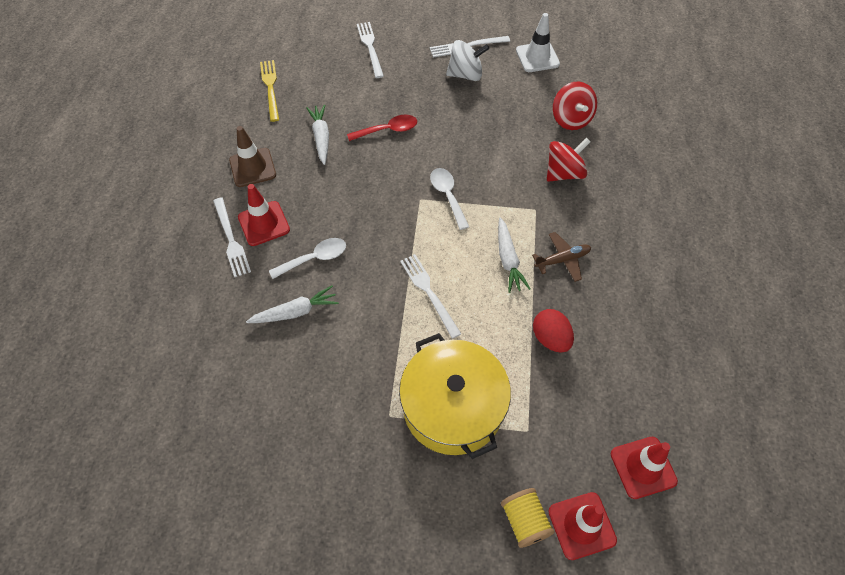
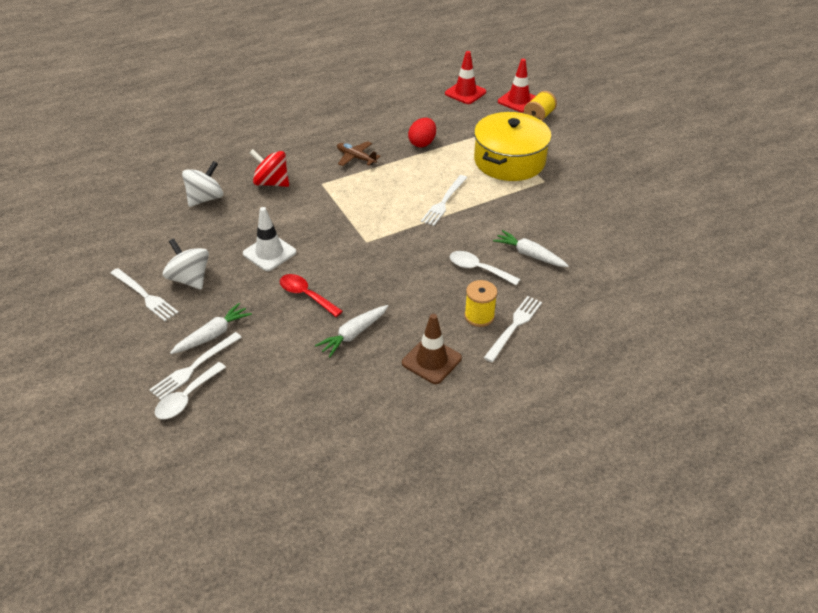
camera: 125 degrees left, 15 degrees down
red traffic cone [238,184,290,246] -> yellow spool [464,280,497,327]
yellow fork [260,60,279,122] -> none
white spoon [430,168,469,230] -> white spoon moved to [155,362,226,419]
white carrot [498,218,530,293] -> white carrot moved to [170,303,252,354]
white traffic cone [516,13,560,72] -> white traffic cone moved to [243,207,296,271]
red spinning top [553,82,597,130] -> white spinning top [182,161,223,207]

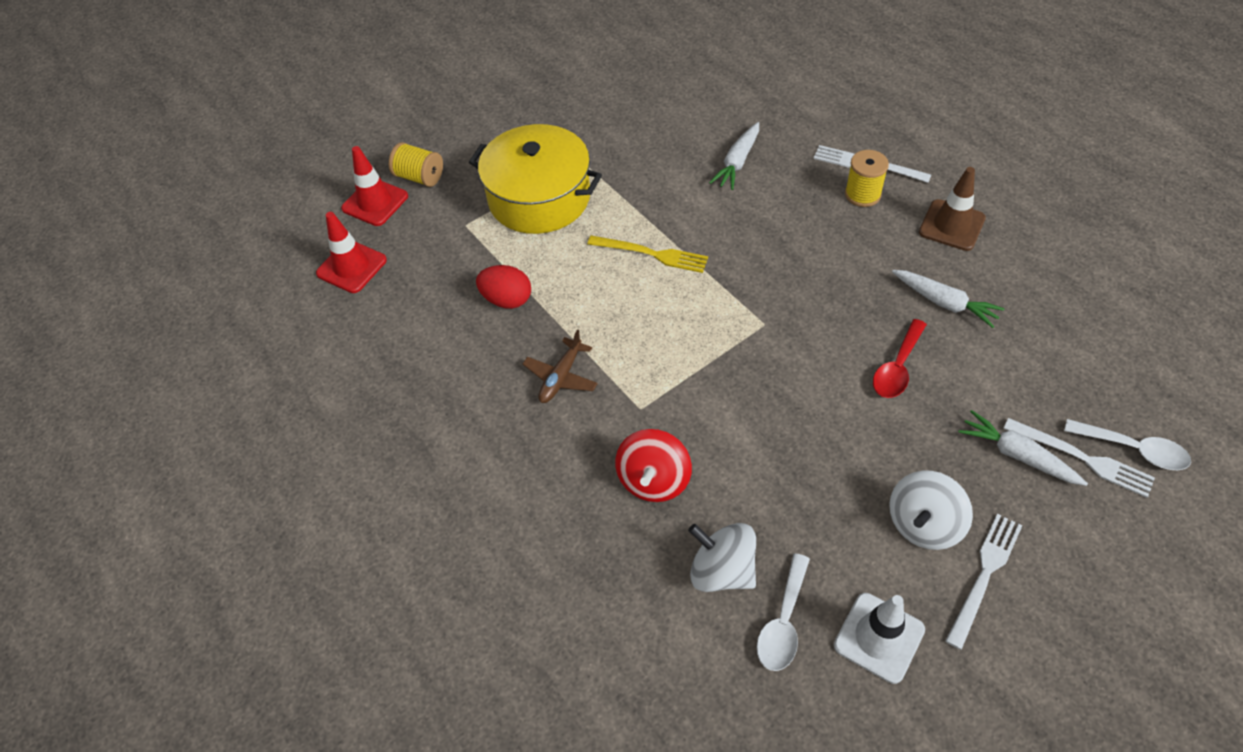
camera: 95 degrees left, 10 degrees up
white traffic cone [243,207,296,271] -> white traffic cone moved to [834,593,925,684]
white fork [421,175,467,226] -> yellow fork [587,235,708,273]
white spoon [450,251,520,285] -> white spoon moved to [757,553,810,671]

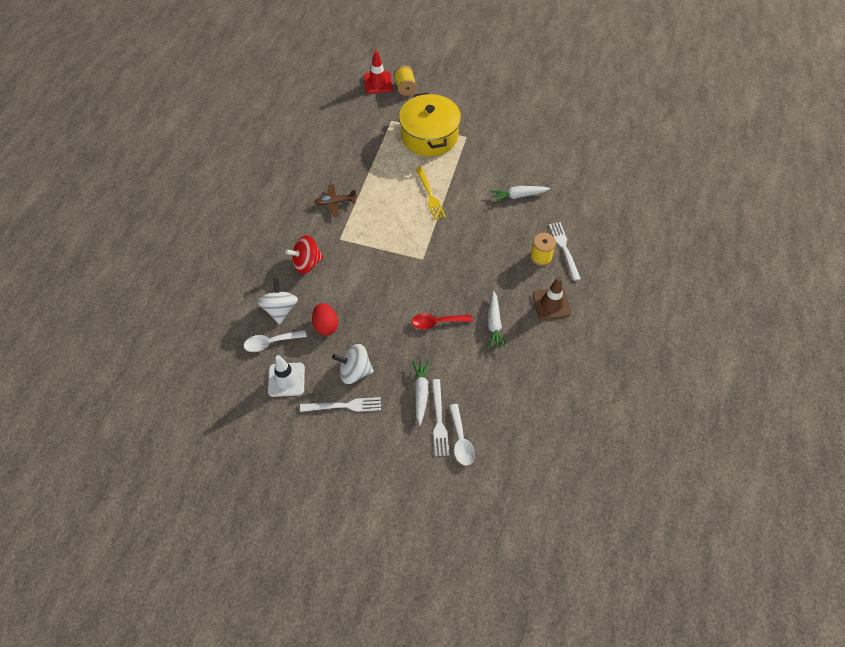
camera: 50 degrees right, 5 degrees up
red traffic cone [316,212,387,293] -> none
red egg [476,265,531,309] -> red egg moved to [312,303,338,336]

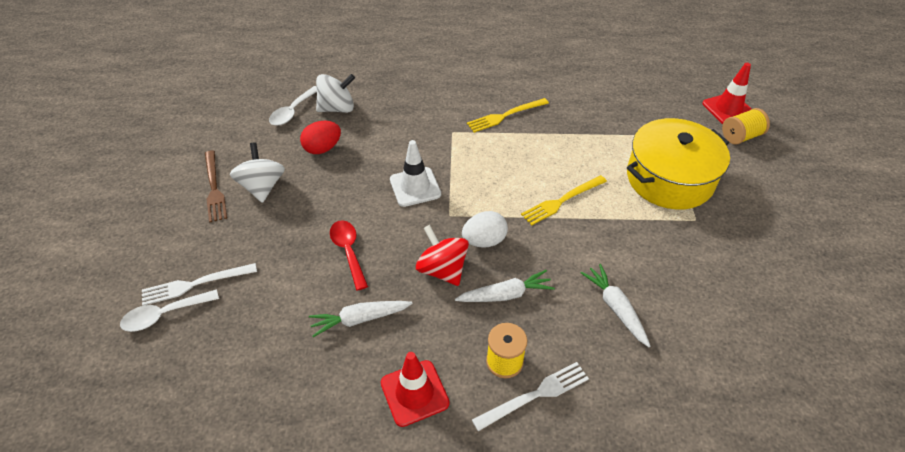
camera: 75 degrees right, 10 degrees down
white spoon [244,330,307,352] -> white spoon turned 120 degrees counterclockwise [269,86,317,126]
white traffic cone [268,355,305,397] -> white traffic cone moved to [390,140,441,207]
red spinning top [285,235,324,274] -> red spinning top moved to [416,225,469,286]
white fork [300,397,381,412] -> brown fork [205,150,227,222]
brown plane [314,184,357,217] -> yellow fork [467,98,549,133]
white carrot [413,360,430,425] -> white carrot moved to [455,270,555,302]
brown traffic cone [533,277,571,320] -> red traffic cone [381,352,450,427]
none -> white egg [462,211,508,248]

